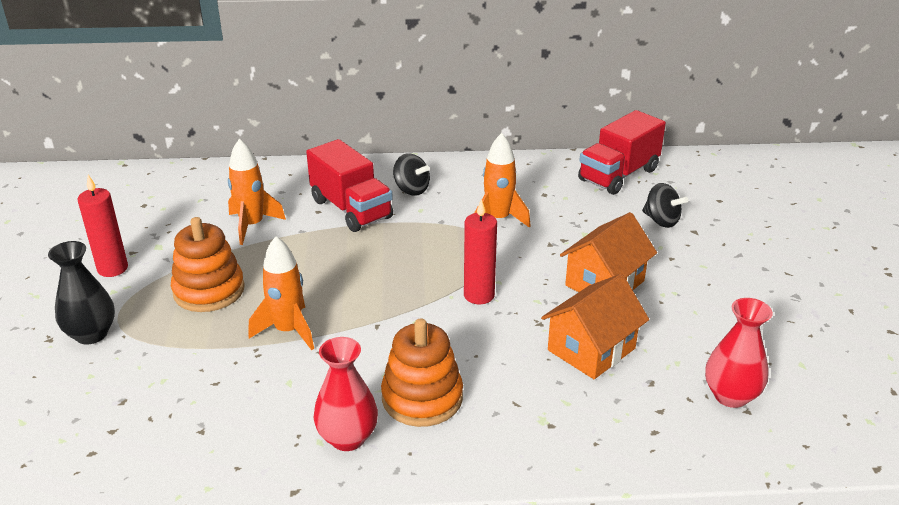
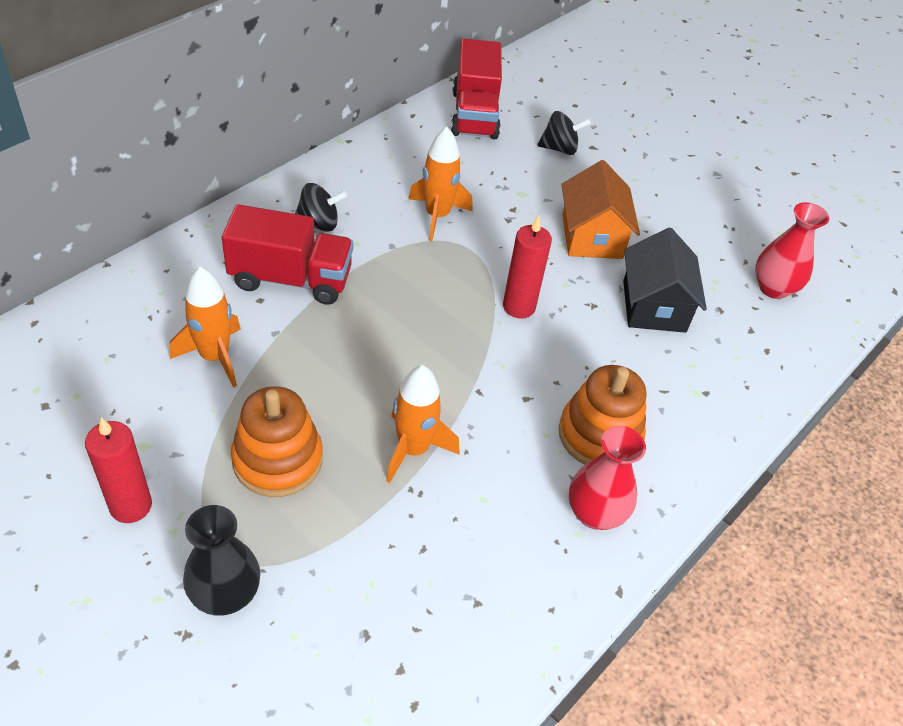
camera: 50 degrees left, 15 degrees up
orange house [541,274,649,379] -> black house [623,228,707,333]

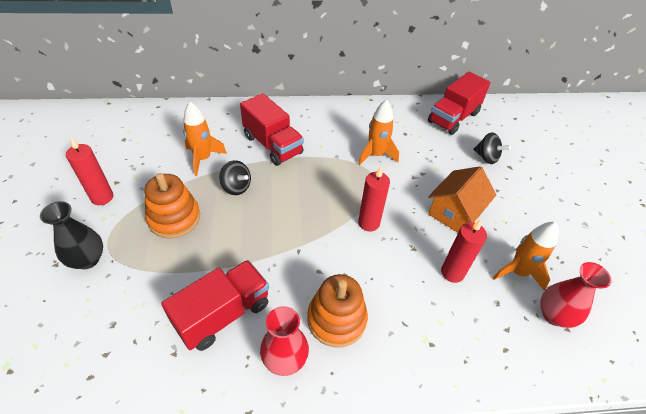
camera: 45 degrees right, 0 degrees up
black spinning top [295,183,347,232] -> black spinning top moved to [219,160,251,195]
orange rocket [386,365,460,483] -> orange rocket moved to [493,222,559,291]
black house [623,228,707,333] -> red candle [441,219,487,283]
none -> red truck [161,260,269,351]

